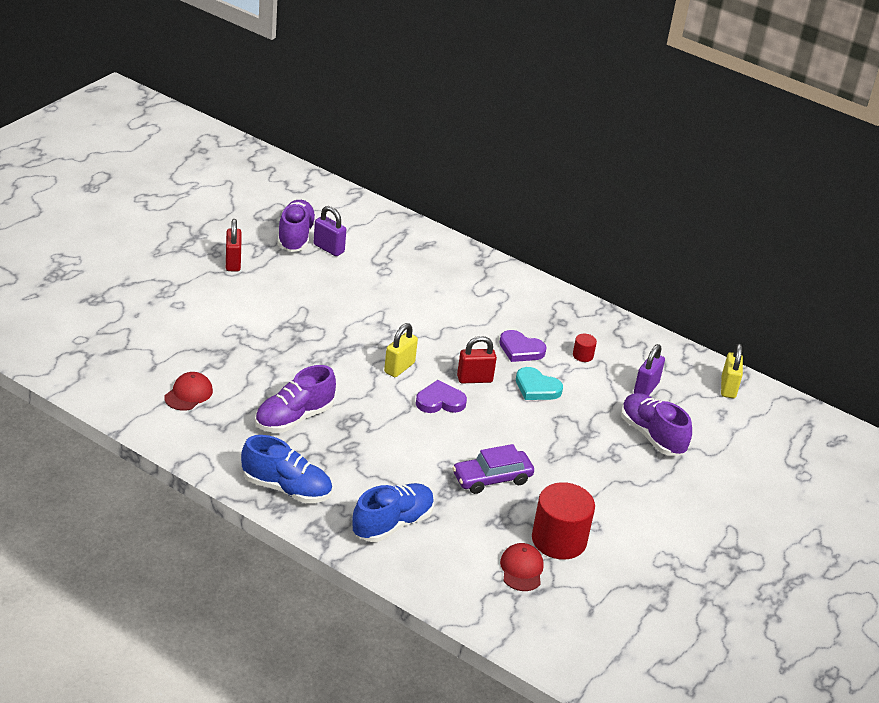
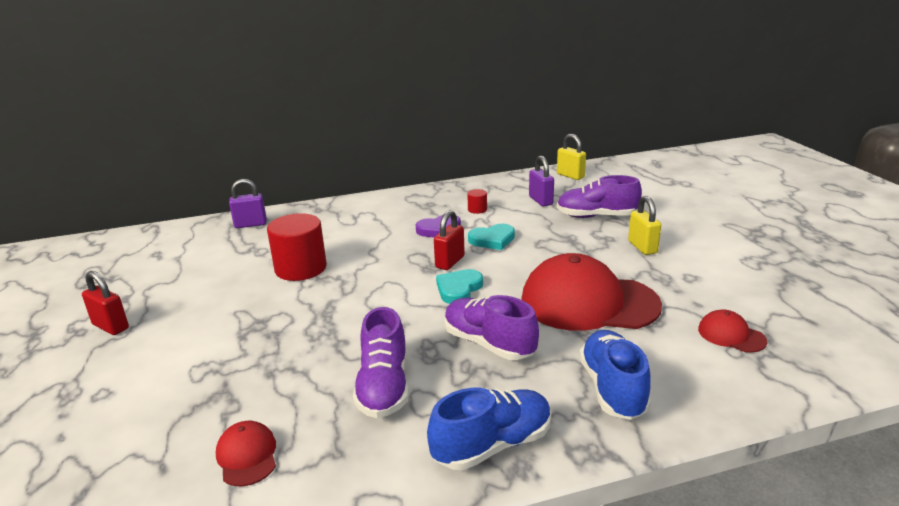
camera: 45 degrees left, 10 degrees down
purple shoe [277,200,316,252] -> purple shoe moved to [444,295,539,360]
purple padlock [313,206,346,256] -> purple padlock moved to [229,179,267,228]
yellow padlock [384,323,418,377] -> yellow padlock moved to [628,196,661,255]
purple heart [416,380,467,413] -> turquoise heart [436,269,483,304]
purple car [452,444,534,494] -> red cap [522,253,662,331]
red cylinder [532,482,595,560] -> red cylinder moved to [267,213,327,281]

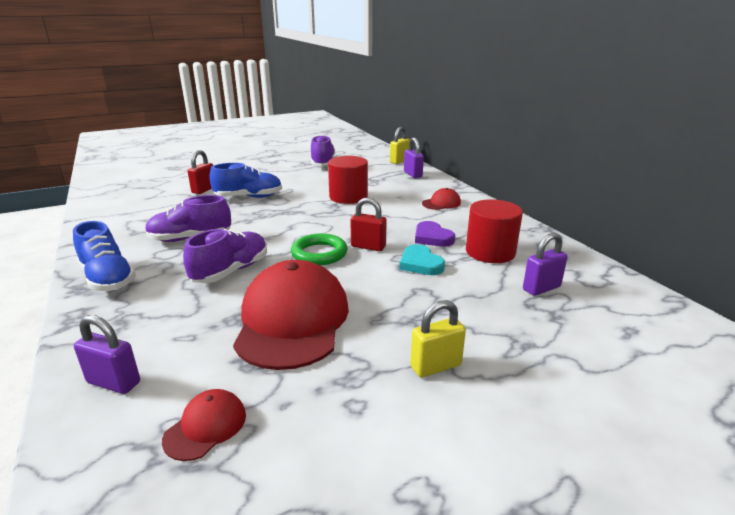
camera: 80 degrees right, 0 degrees up
red padlock [82,271,129,335] -> red padlock moved to [187,150,213,194]
red cap [216,421,276,486] -> red cap moved to [422,188,461,210]
turquoise heart [436,269,483,304] -> green ring [291,233,348,265]
red cylinder [467,189,487,214] -> red cylinder [466,199,523,263], size x2.29
yellow padlock [557,134,586,180] -> yellow padlock moved to [390,127,410,164]
purple shoe [557,175,642,218] -> purple shoe moved to [311,135,335,166]
blue shoe [579,330,651,420] -> blue shoe moved to [209,163,282,198]
none -> purple padlock [74,315,140,394]

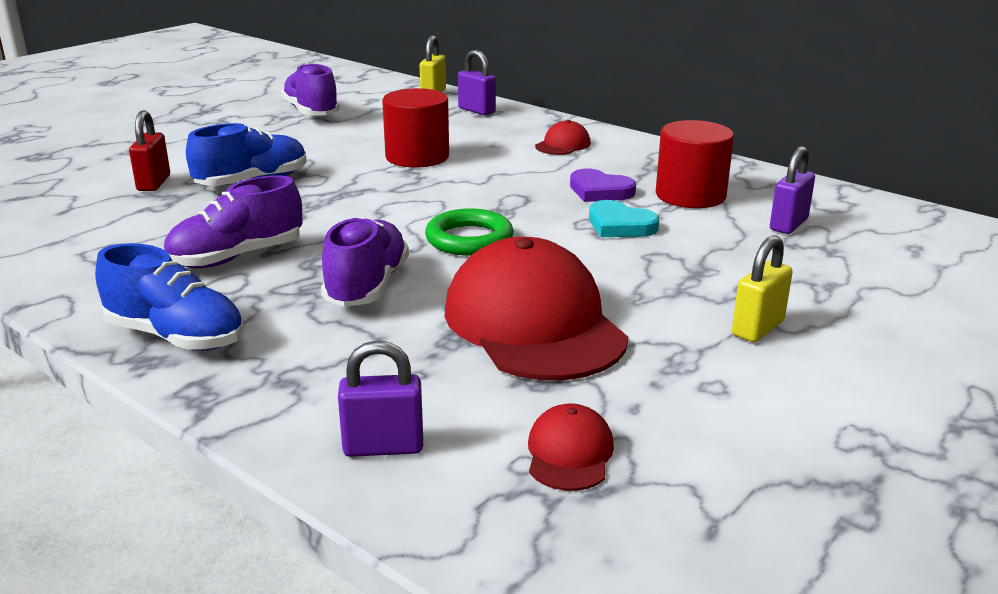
camera: 25 degrees left, 0 degrees up
red padlock [350,197,387,251] -> none

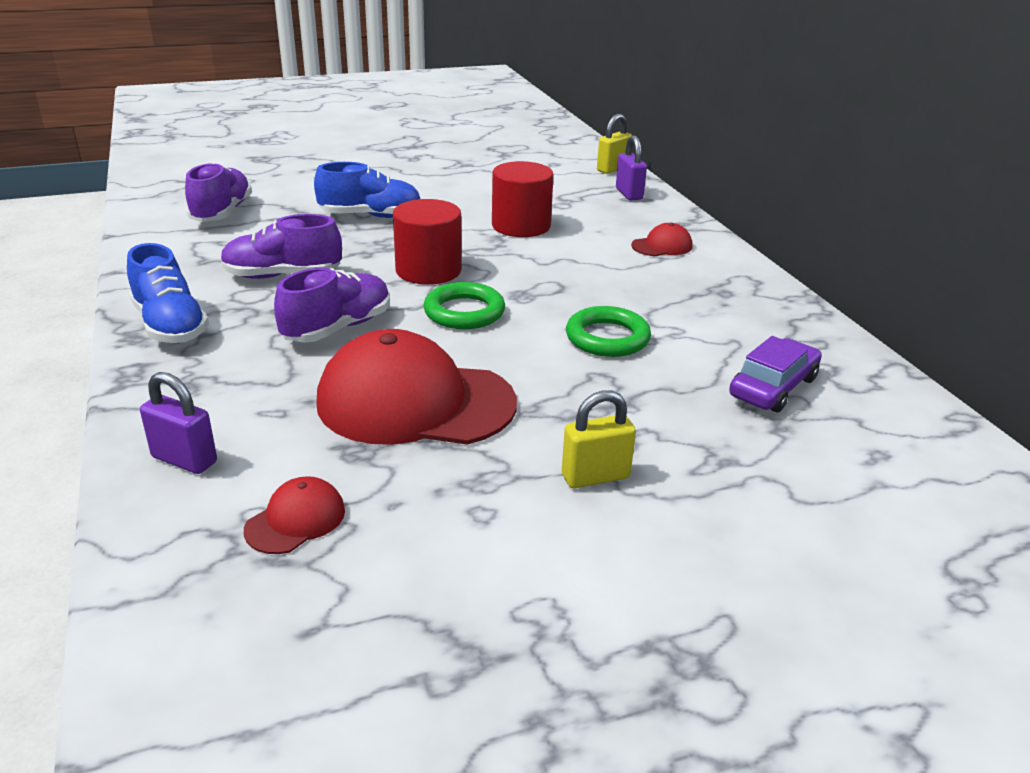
camera: 30 degrees right, 5 degrees up
red padlock [129,110,170,191] -> none
purple shoe [281,63,340,116] -> purple shoe moved to [185,163,252,222]
red cap [445,237,628,380] -> red cap turned 90 degrees counterclockwise [316,329,517,445]
purple heart [570,169,636,202] -> none
turquoise heart [589,200,659,237] -> green ring [566,306,651,357]
red cylinder [656,120,734,208] -> red cylinder moved to [393,199,462,285]
purple padlock [770,146,815,234] -> purple car [729,336,822,412]

